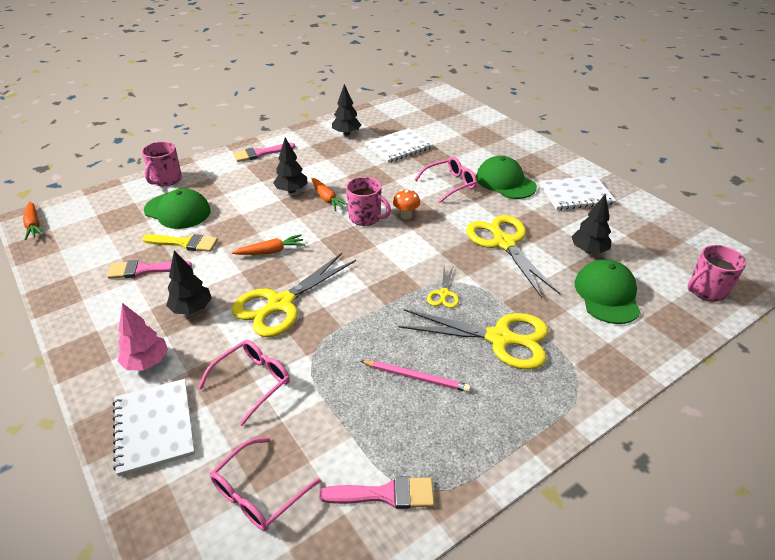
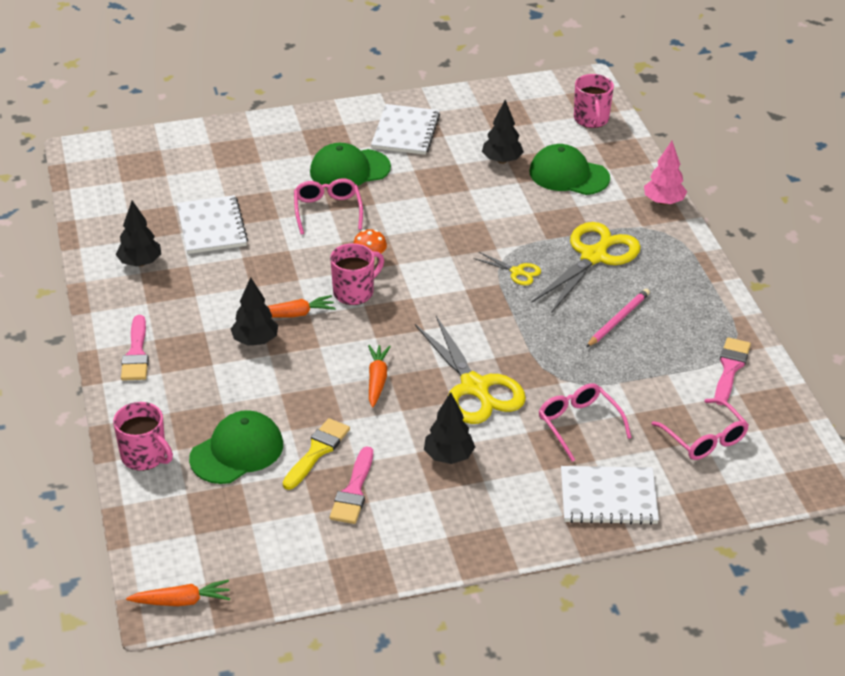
camera: 70 degrees left, 0 degrees up
pink tree [117,303,168,370] -> pink tree moved to [644,141,687,205]
yellow scissors [466,215,561,298] -> none

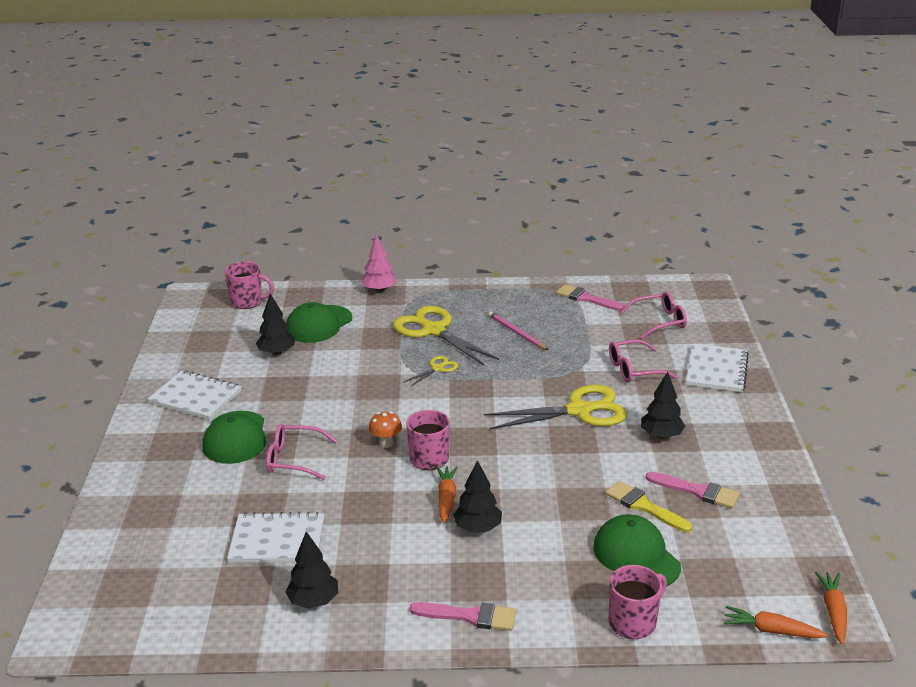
camera: 75 degrees left, 10 degrees down
orange carrot [368,345,391,407] -> orange carrot moved to [724,606,828,639]

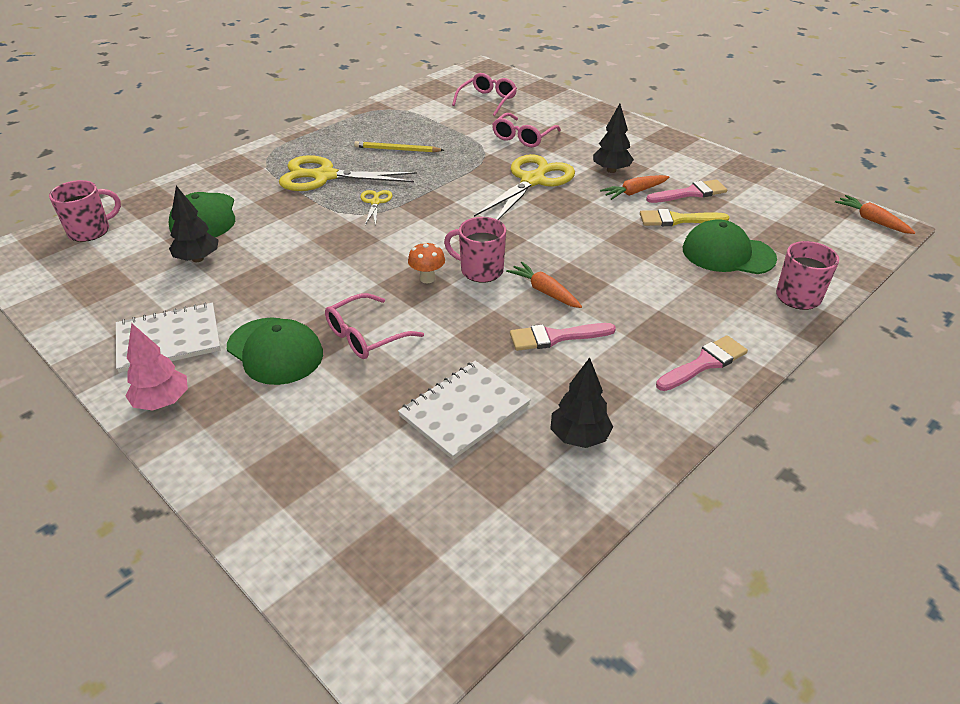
camera: 45 degrees left, 10 degrees up
pink tree [361,234,397,292] -> pink tree moved to [125,323,188,411]
black tree [453,460,502,532] -> none
pink pencil [488,311,548,350] -> yellow pencil [354,141,444,152]
pink brush [556,284,625,311] -> pink brush moved to [510,323,616,351]
white notebook [686,343,749,392] -> none
orange carrot [724,606,828,639] -> orange carrot moved to [600,175,669,200]

